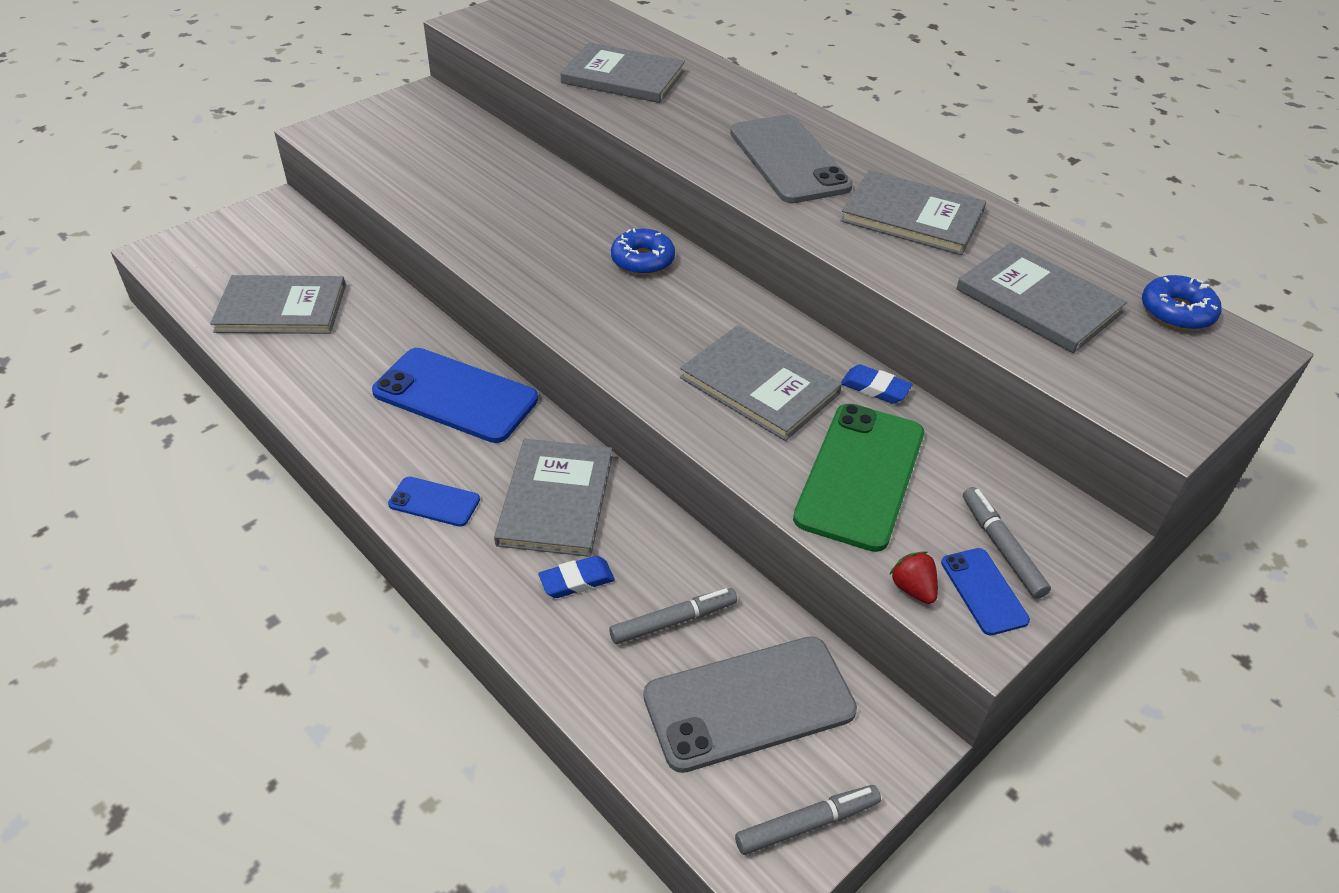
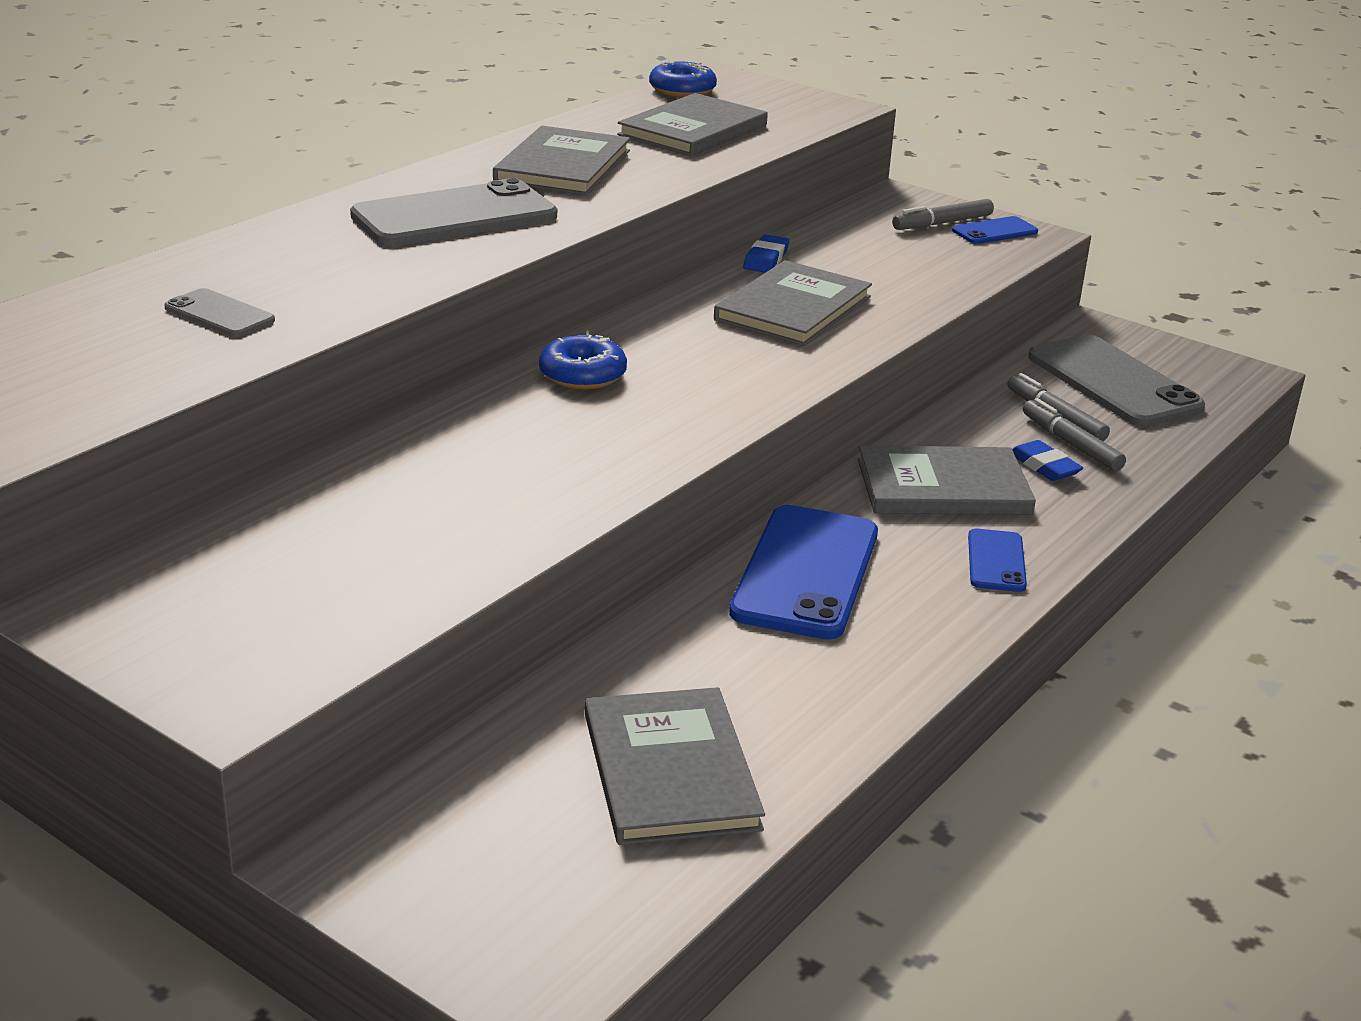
camera: 100 degrees left, 15 degrees down
grey book [561,42,685,103] -> grey phone [164,288,275,337]
grey marker [735,785,881,855] -> grey marker moved to [1023,398,1126,471]
green phone [793,404,924,552] -> none
red strawberry [889,551,938,604] -> none

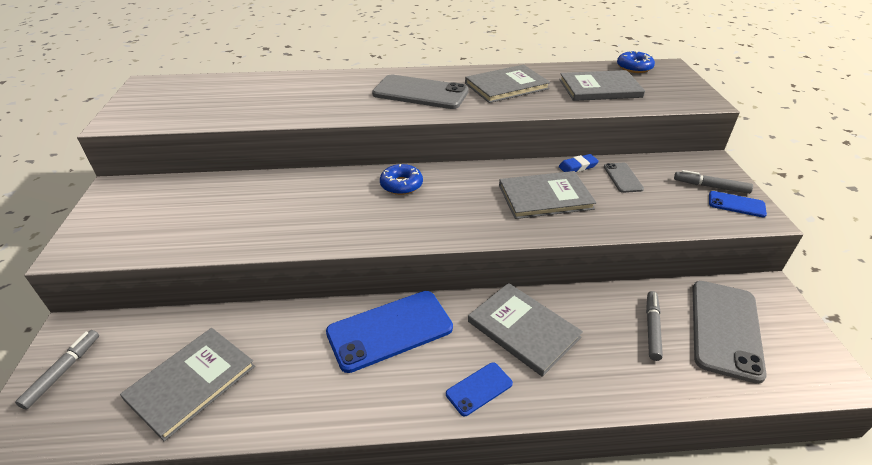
camera: 50 degrees right, 10 degrees up
grey phone [164,288,275,337] -> grey phone moved to [604,163,644,193]
blue eraser [1012,440,1083,481] -> none
grey marker [1023,398,1126,471] -> grey marker moved to [15,330,99,409]

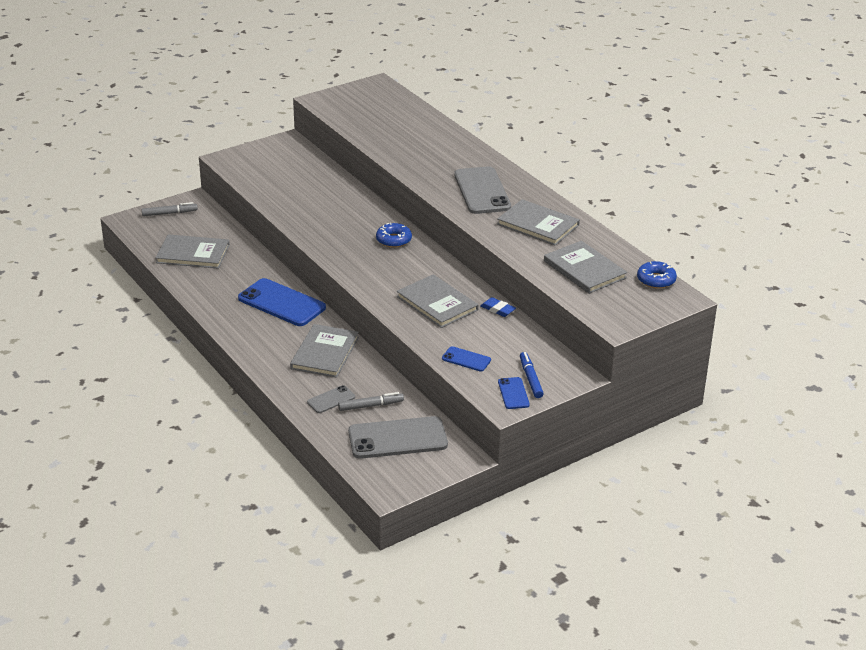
camera: 60 degrees right, 5 degrees down
blue phone [446,362,513,416] -> blue phone moved to [442,346,491,371]
grey phone [604,163,644,193] -> grey phone moved to [307,385,355,413]
grey marker [674,170,753,194] -> blue marker [520,352,544,398]

